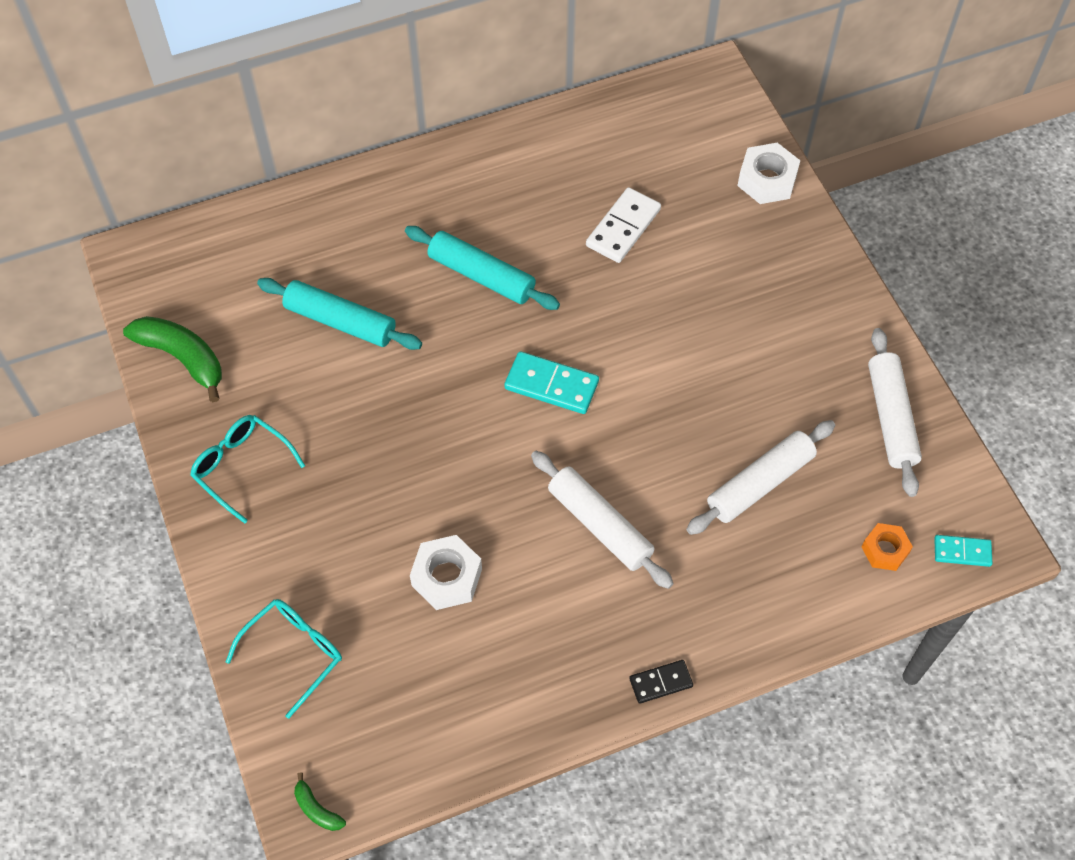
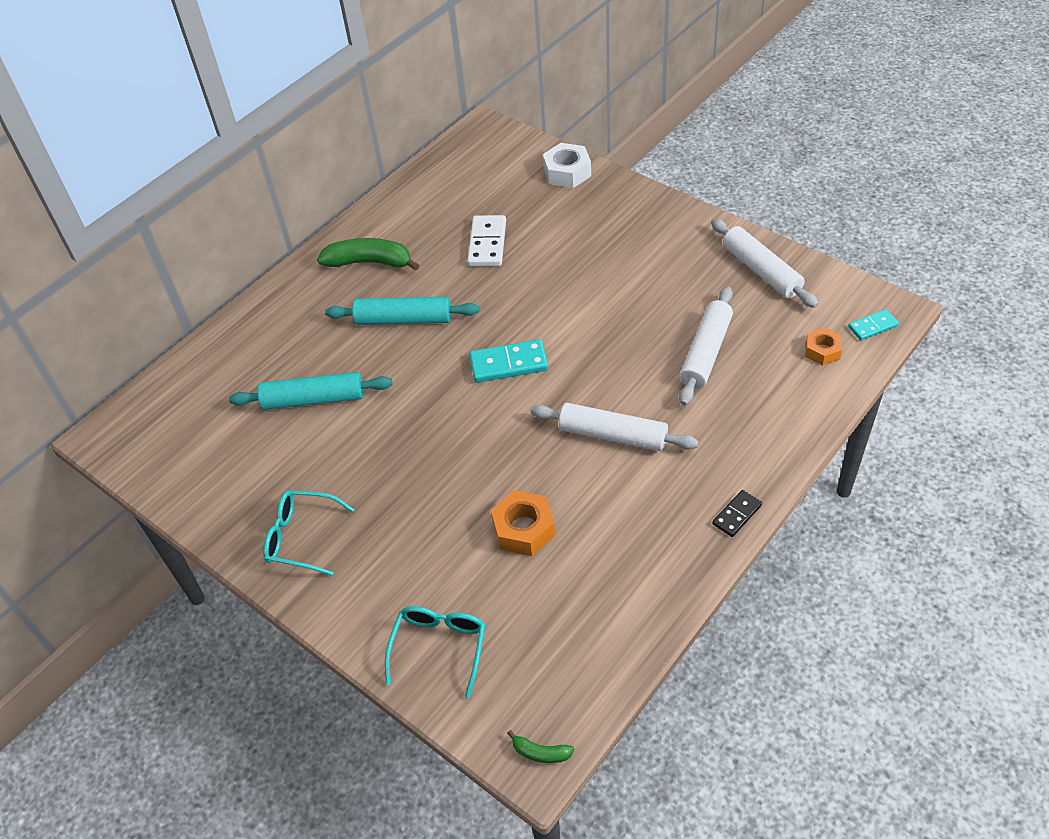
camera: 25 degrees left, 10 degrees down
green banana [123,316,222,402] -> green banana moved to [317,238,419,271]
white nut [410,535,482,610] -> orange nut [491,490,555,556]

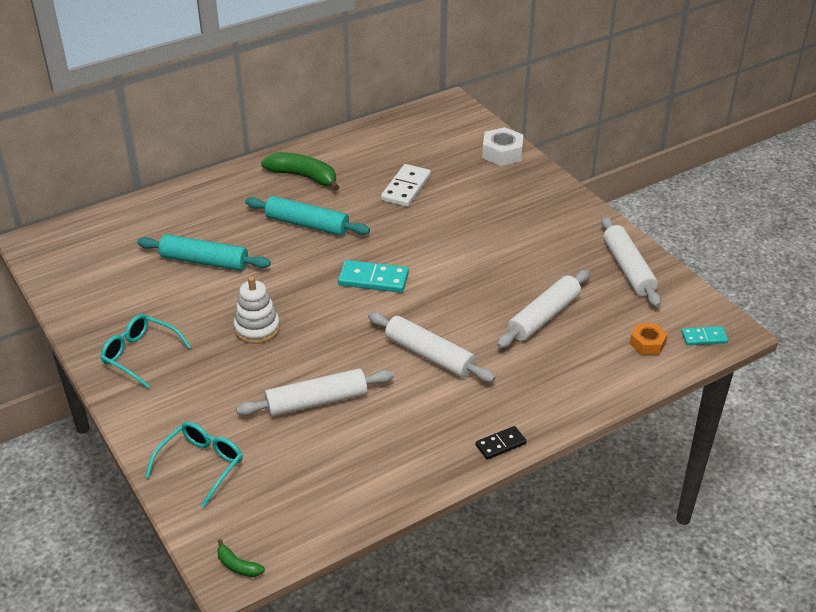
camera: 15 degrees right, 10 degrees down
orange nut [491,490,555,556] -> white rolling pin [236,369,394,417]
none -> white stacking toy [233,276,280,344]

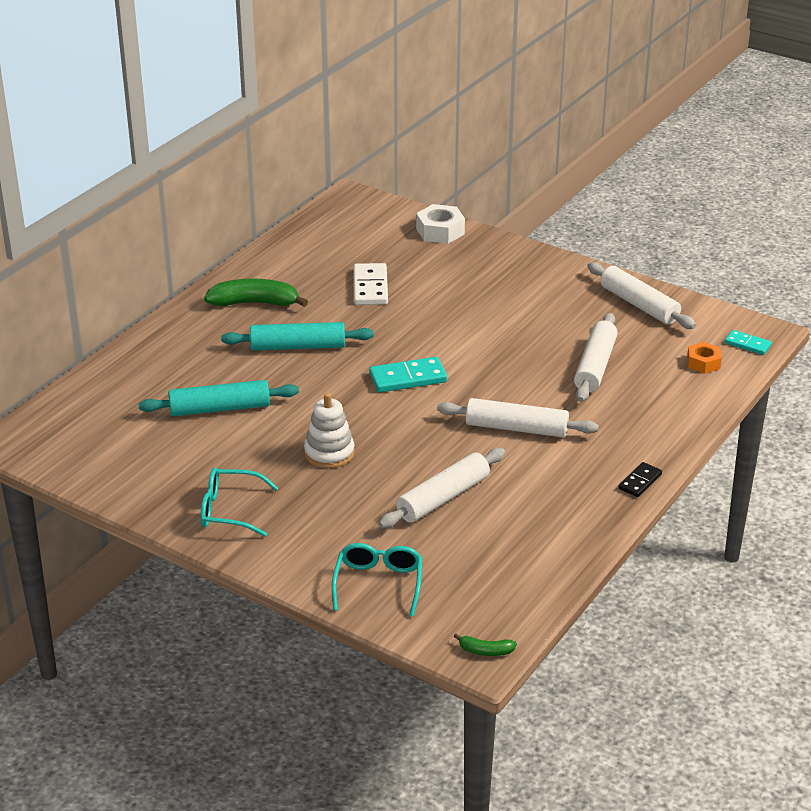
camera: 25 degrees left, 5 degrees down
turquoise domino [681,326,728,345] -> turquoise domino turned 60 degrees clockwise [725,330,772,355]

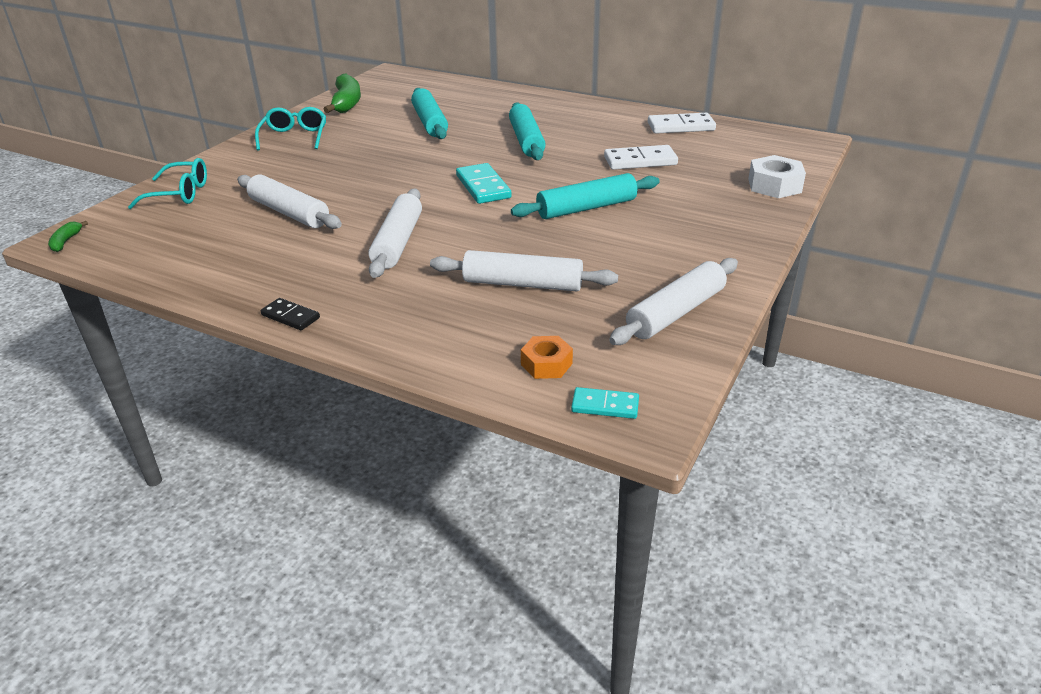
camera: 85 degrees right, 0 degrees up
green banana [204,278,308,307] -> green banana moved to [323,73,361,113]
white stacking toy [304,393,355,468] -> none
turquoise domino [725,330,772,355] -> turquoise domino turned 75 degrees clockwise [571,387,639,419]
none -> turquoise rolling pin [511,173,660,219]
none -> white domino [648,113,716,133]

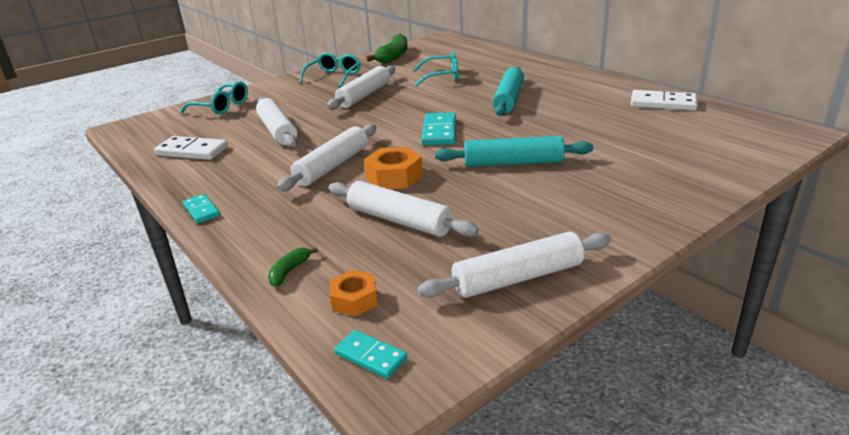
camera: 25 degrees right, 5 degrees down
green banana [48,221,88,252] -> green banana moved to [268,247,318,287]
black domino [261,298,320,330] -> turquoise domino [183,194,220,223]
turquoise rolling pin [411,88,448,139] -> turquoise glasses [414,51,458,86]
white domino [604,145,678,170] -> white domino moved to [154,136,228,160]
white nut [748,155,806,198] -> none
none -> white rolling pin [327,66,395,110]
none -> orange nut [364,147,423,189]

